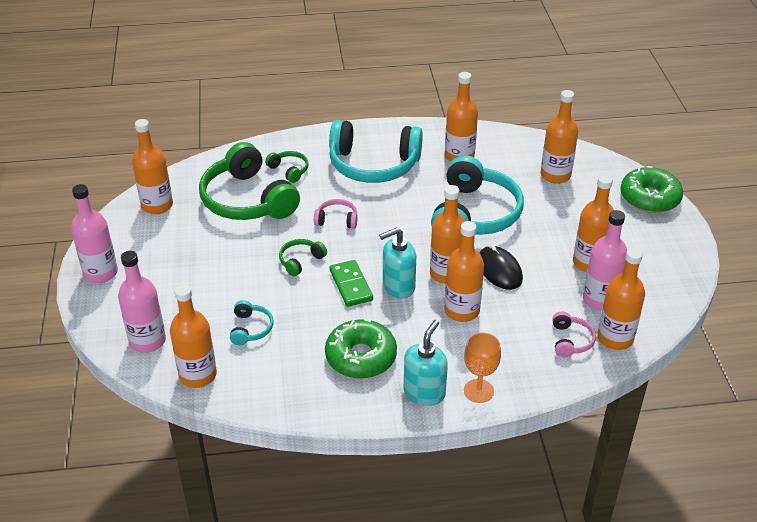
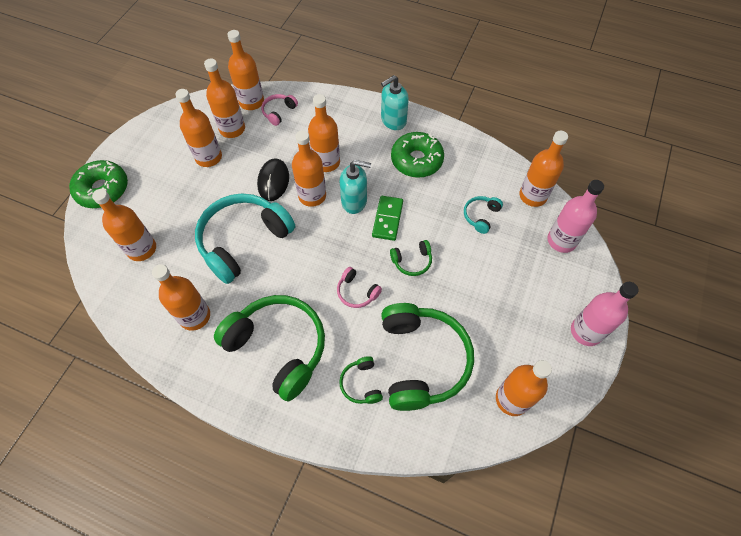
camera: 150 degrees left, 20 degrees up
turquoise headphones [329,120,423,183] -> green headphones [214,295,325,401]
orange goblet [464,333,501,403] -> none
pink bottle [583,210,627,310] -> orange bottle [204,59,245,138]

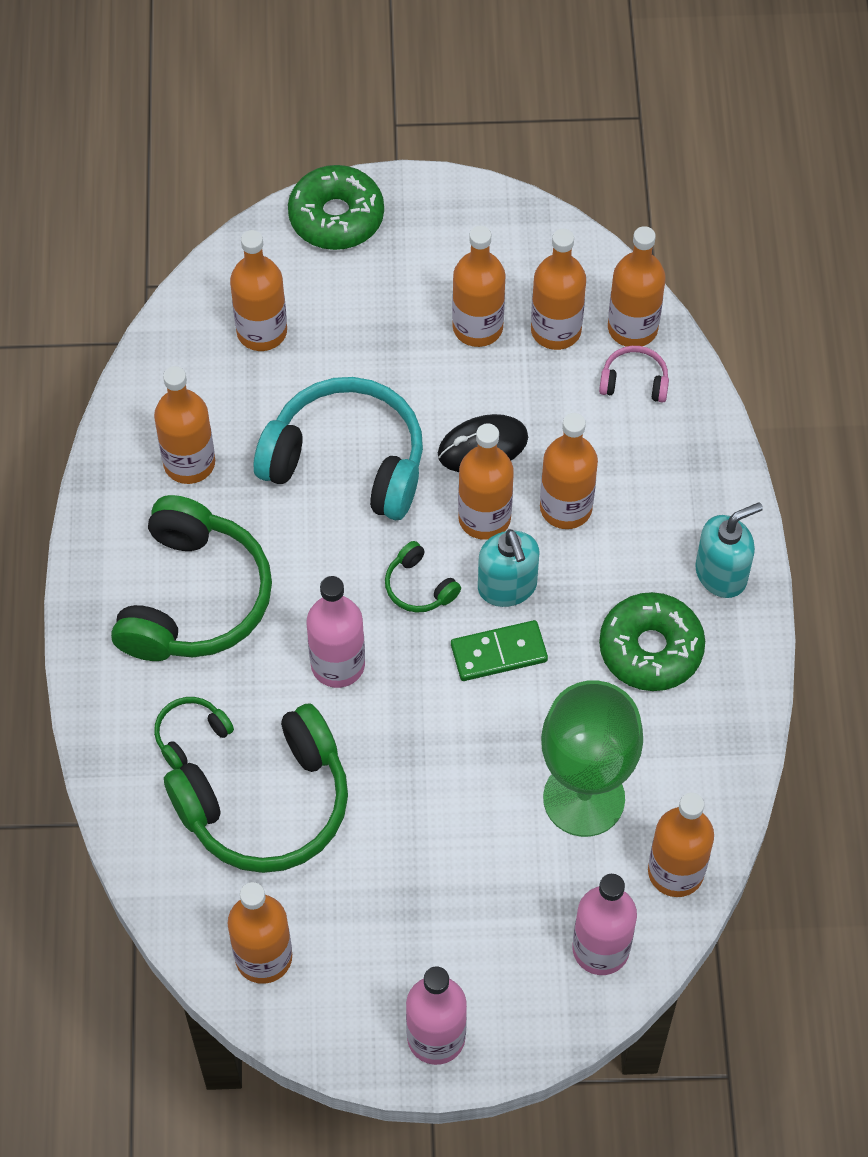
camera: 65 degrees right, 0 degrees up
pink headphones [337,267,382,308] -> pink bottle [306,576,365,688]
turquoise soap dispenser [381,75,409,130] -> turquoise soap dispenser turned 120 degrees clockwise [695,502,763,598]
green headphones [390,240,432,276] -> green headphones moved to [385,541,461,613]
turquoise headphones [464,196,503,234] -> green goblet [541,680,643,837]

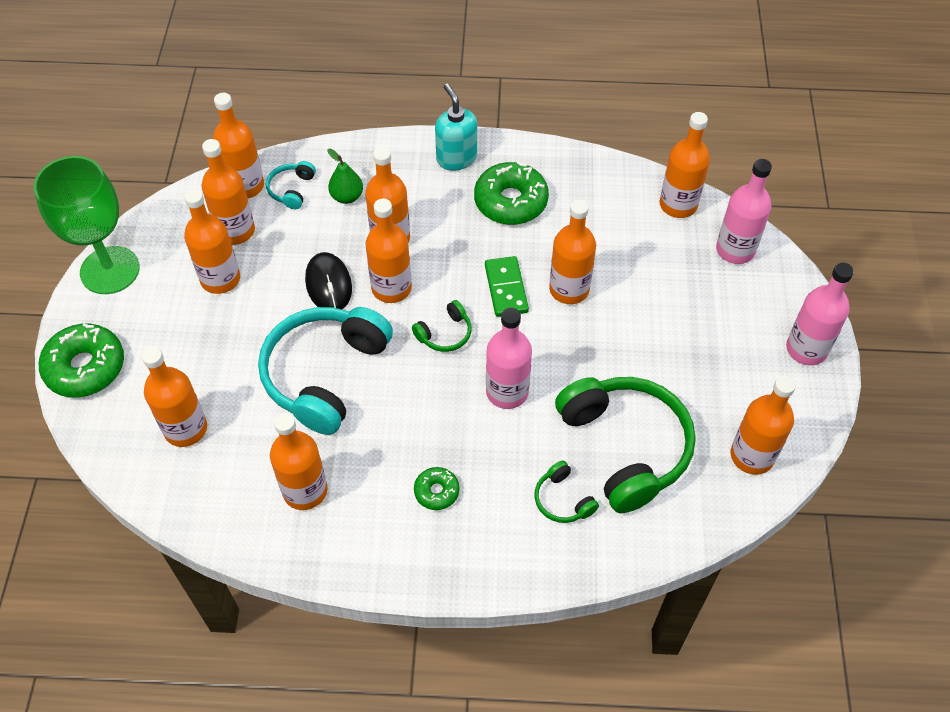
camera: 85 degrees left, 5 degrees down
green headphones [111,495,272,661] -> green donut [414,467,459,510]
turquoise soap dispenser [478,529,540,607] -> none
green goblet [541,680,643,837] -> green goblet moved to [33,156,140,294]
pink headphones [599,346,669,403] -> turquoise headphones [266,161,316,209]
none -> green pear [327,149,363,204]
none -> orange bottle [549,200,596,304]

